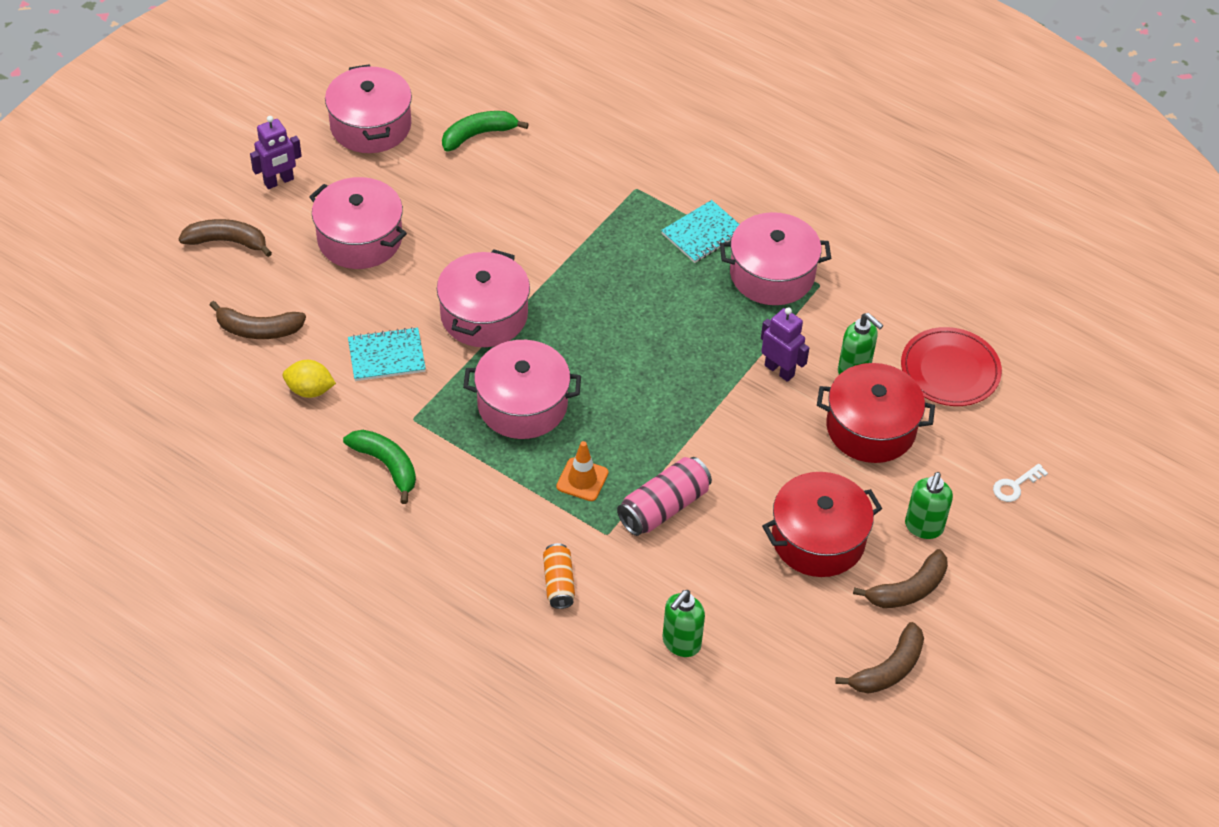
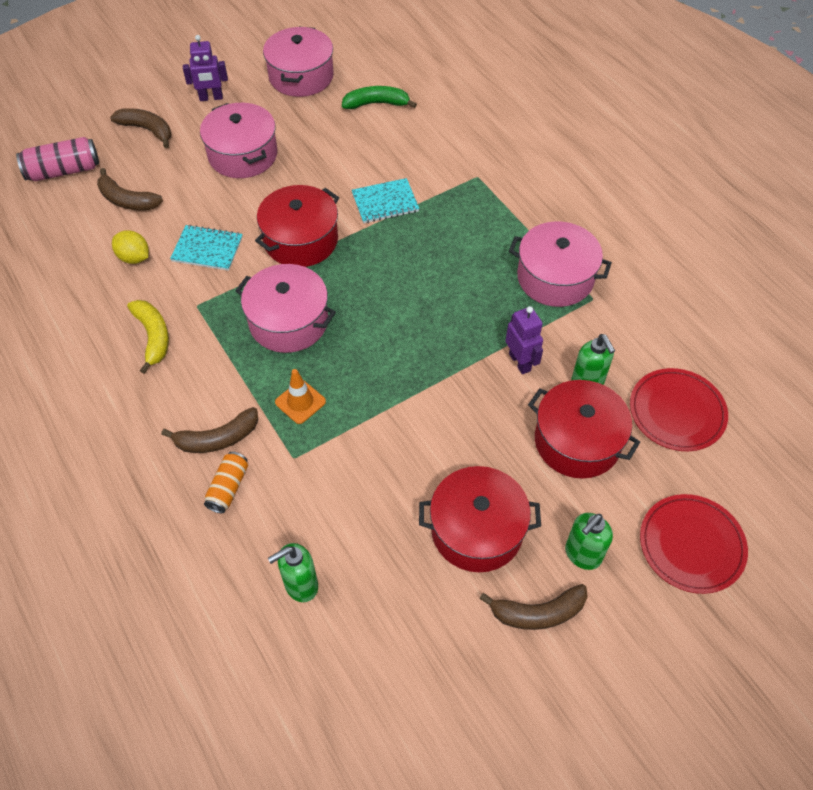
camera: 25 degrees right, 5 degrees up
green banana [343,430,416,504] -> yellow banana [127,300,169,374]
pink pot [437,249,530,347] -> red pot [255,185,339,267]
pink can [617,457,712,536] -> pink can moved to [16,137,99,181]
turquoise notebook [661,200,740,263] -> turquoise notebook moved to [352,178,419,223]
brown banana [835,622,924,694] -> brown banana moved to [161,407,258,453]
white key [993,464,1048,502] -> red plate [640,494,748,594]

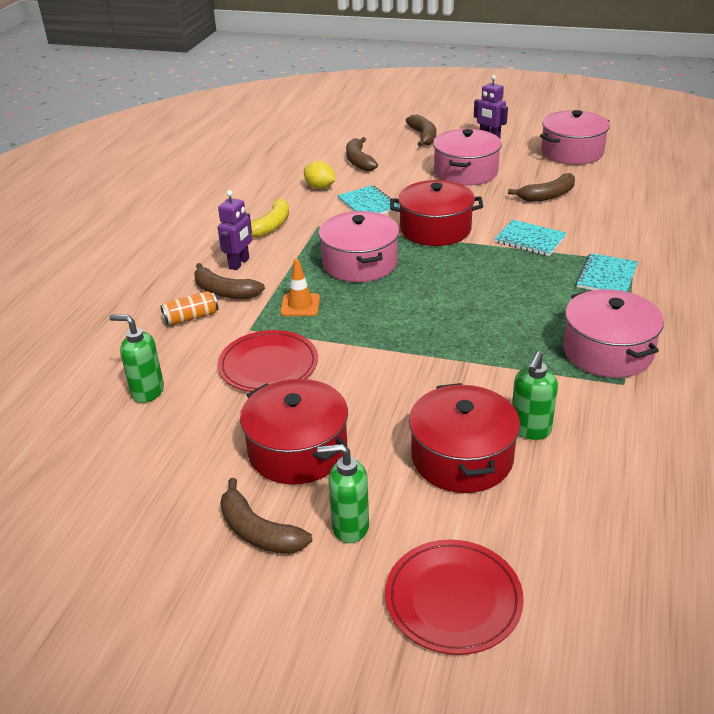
camera: 50 degrees right, 20 degrees down
pink can [16,137,99,181] -> none
yellow lemon [112,230,149,264] -> yellow lemon turned 45 degrees counterclockwise [304,161,335,189]
green banana [342,86,417,109] -> none
purple robot [505,306,543,374] -> purple robot moved to [218,190,252,270]
red plate [630,368,728,451] -> red plate moved to [217,330,318,392]
none -> brown banana [508,173,575,202]
none -> turquoise notebook [576,253,638,292]

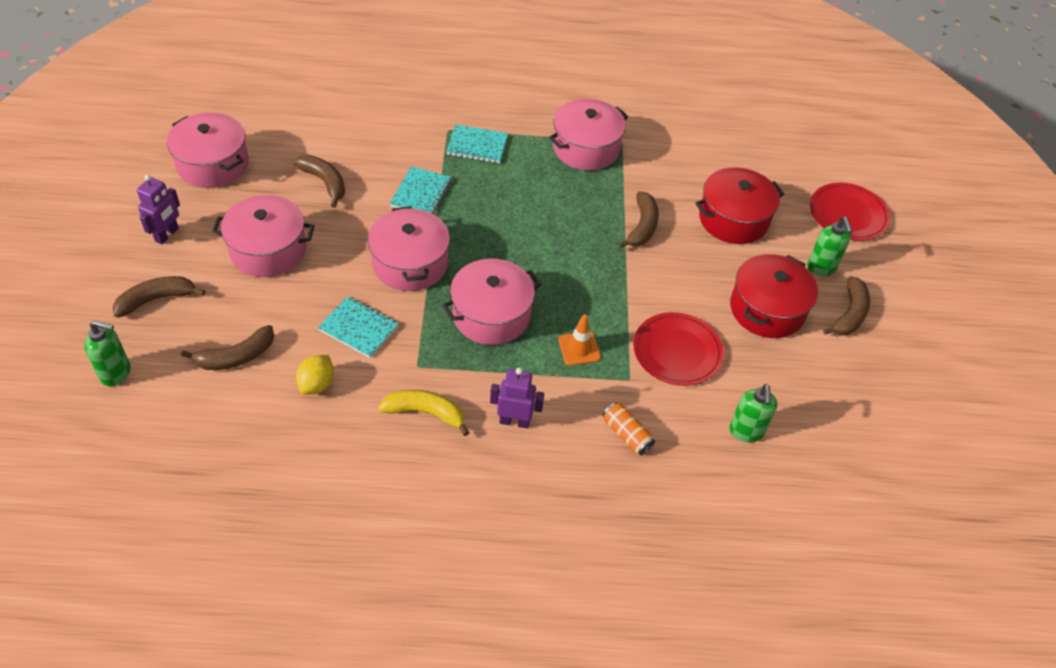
camera: 110 degrees left, 15 degrees up
brown banana [194,263,265,299] -> brown banana moved to [618,192,659,248]
turquoise notebook [337,185,400,214] -> turquoise notebook turned 75 degrees clockwise [318,296,399,358]
red pot [390,180,483,246] -> pink pot [368,206,450,291]
green soap dispenser [512,351,558,440] -> green soap dispenser moved to [84,320,130,386]

